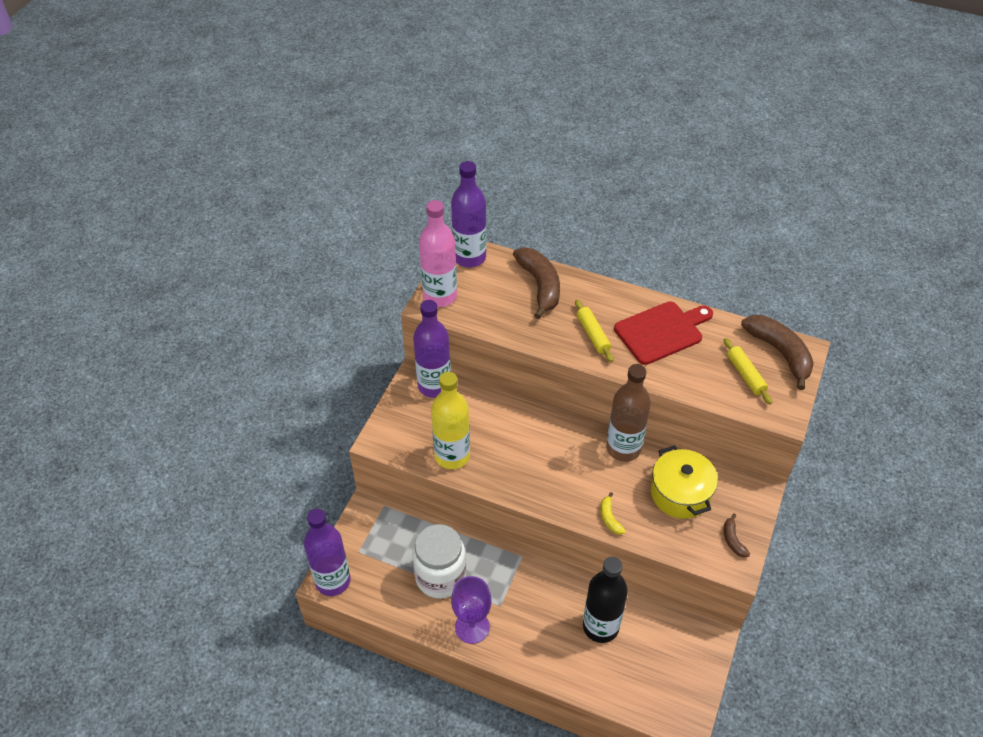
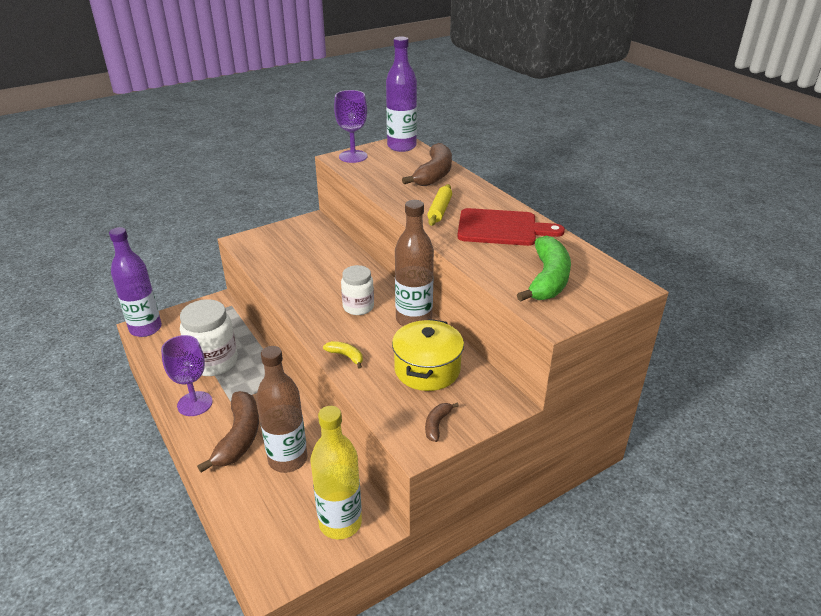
camera: 35 degrees right, 15 degrees down
purple bottle [413,300,451,398] -> none
pink bottle [419,200,457,307] -> purple goblet [334,90,368,163]
yellow bottle [431,372,470,469] -> yellow bottle moved to [310,406,362,539]
black bottle [583,557,628,643] -> brown bottle [256,346,307,473]
yellow banana [600,492,626,535] -> yellow banana turned 105 degrees clockwise [323,341,363,369]
yellow rolling pin [724,338,772,404] -> green banana [517,236,571,302]
brown banana [741,315,814,390] -> brown banana moved to [197,391,259,473]
none -> white jar [341,265,374,315]

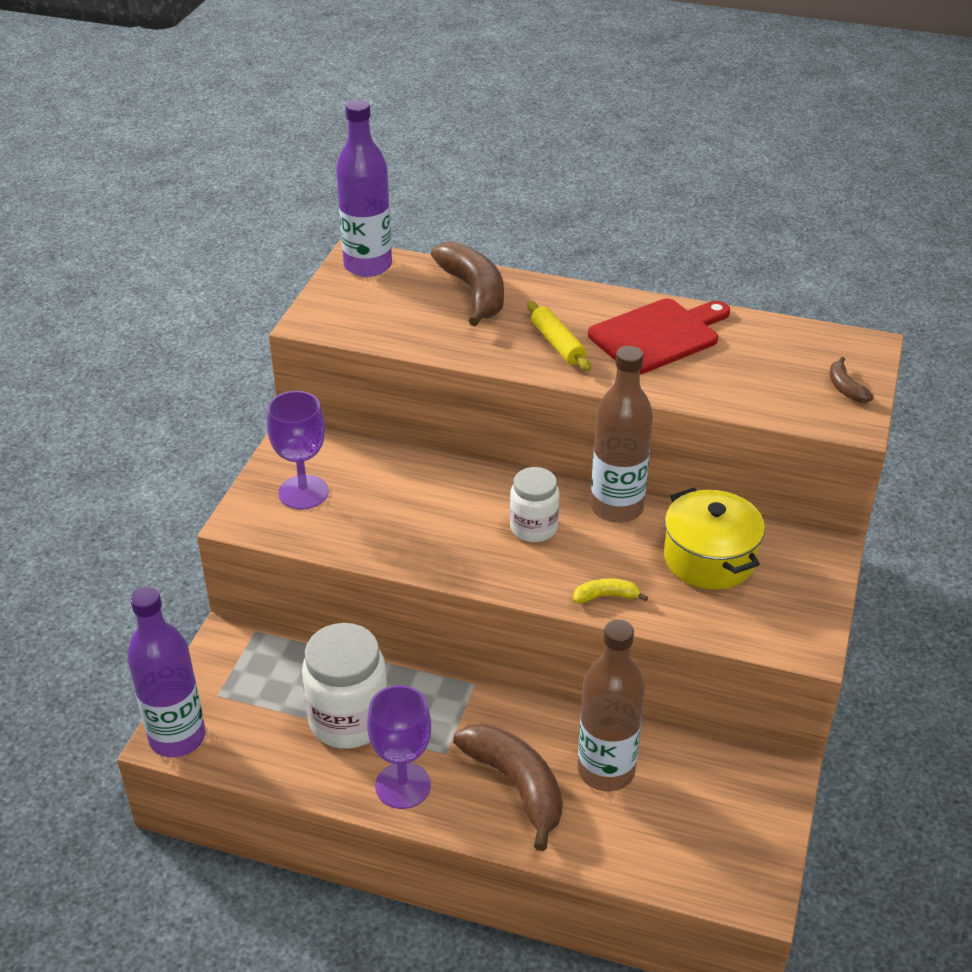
camera: 40 degrees left, 5 degrees up
yellow bottle [310,406,362,539] -> none
purple goblet [334,90,368,163] -> purple goblet moved to [267,391,329,509]
brown banana [425,403,459,442] -> brown banana moved to [830,357,874,403]
green banana [517,236,571,302] -> none

